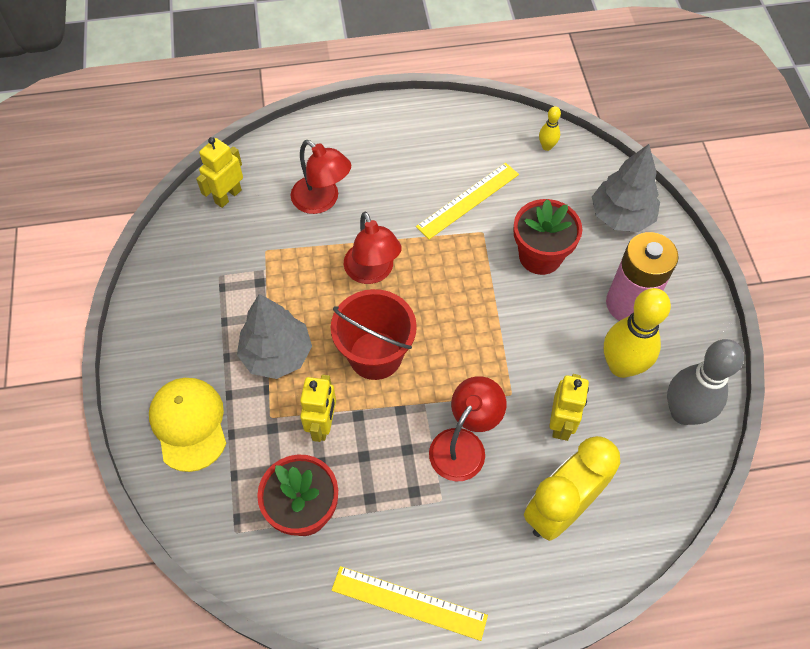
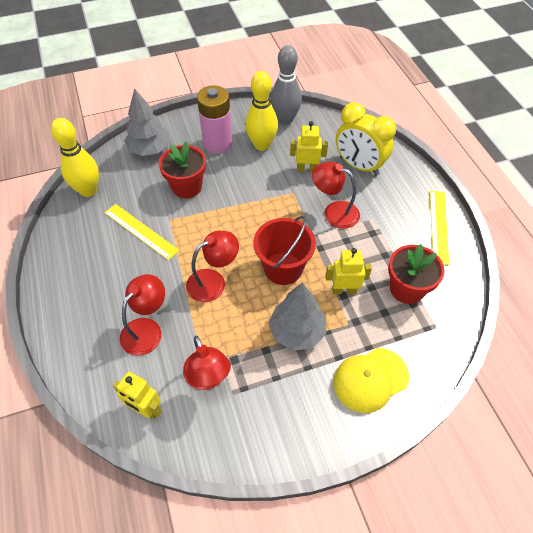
camera: 100 degrees left, 5 degrees down
yellow bowling pin [539,106,561,151] -> yellow bowling pin [51,118,99,197], size x2.18
none -> red lamp [183,336,231,390]

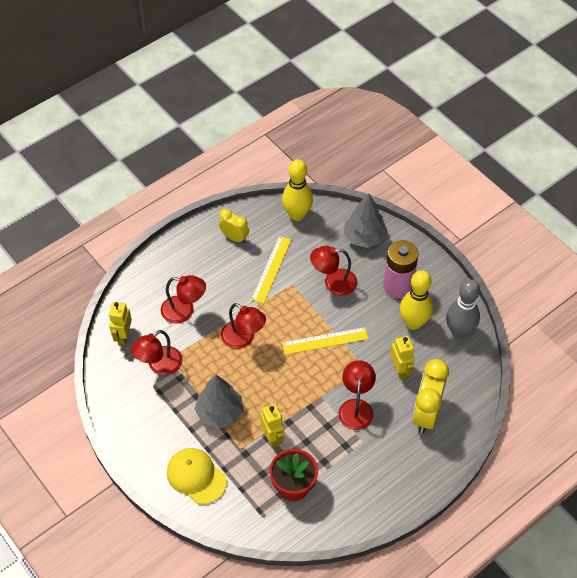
camera: 70 degrees right, 0 degrees up
red flower pot [159,141,206,198] -> red lamp [310,246,357,296]
red bucket [253,216,316,285] -> none
yellow ruler [430,191,449,265] -> yellow ruler moved to [282,327,369,355]
none -> yellow clock [219,209,249,244]

